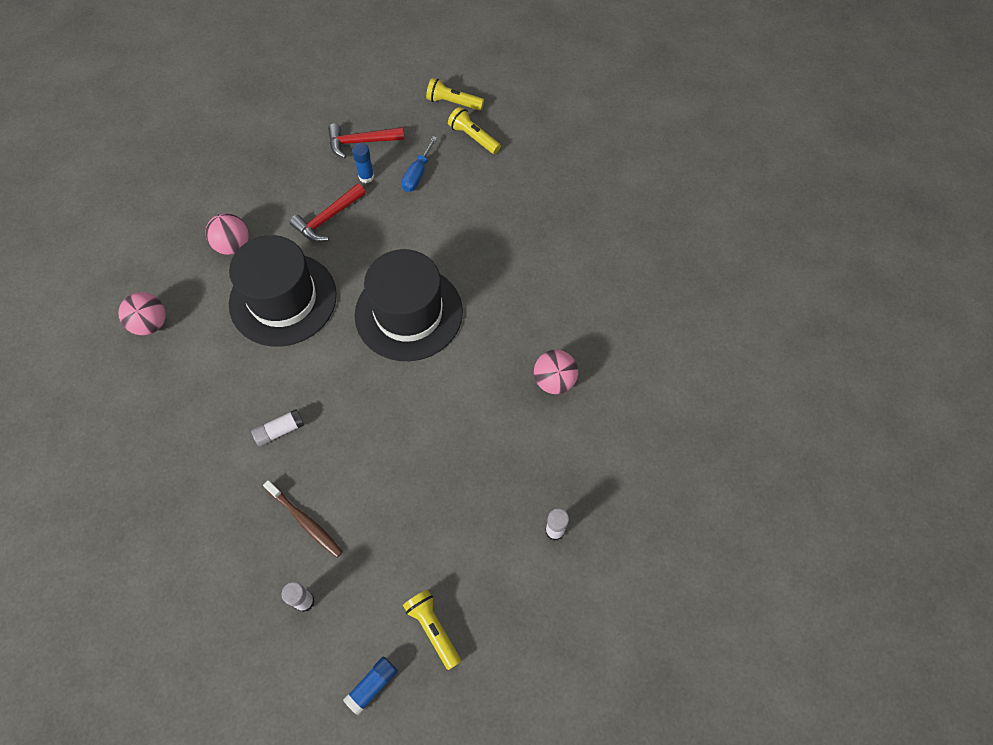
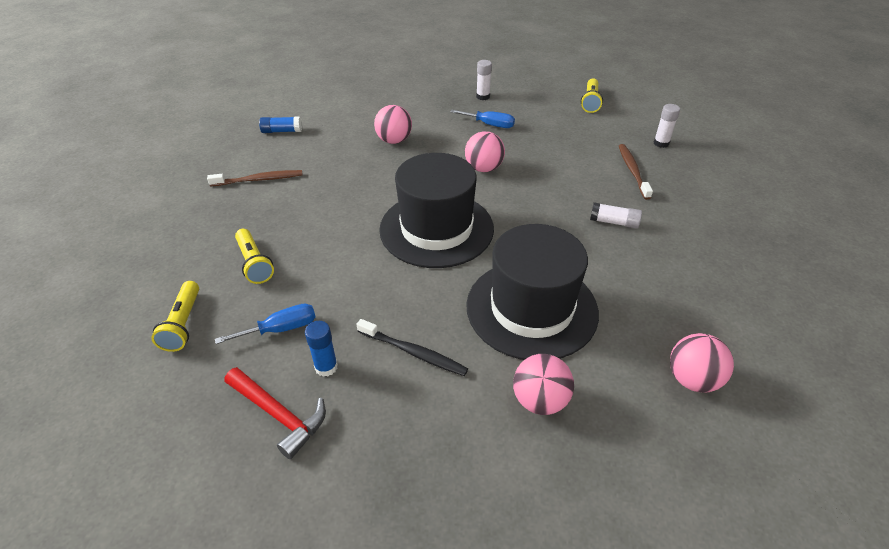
camera: 135 degrees left, 20 degrees down
red hammer [290,183,366,242] -> black toothbrush [356,319,468,376]
blue glue stick [343,656,398,715] -> blue glue stick moved to [259,116,302,133]
yellow flashlight [426,78,484,111] -> yellow flashlight moved to [235,229,274,284]
none -> brown toothbrush [207,170,302,186]
none -> blue screwdriver [450,110,515,128]
none -> pink ball [465,131,505,172]

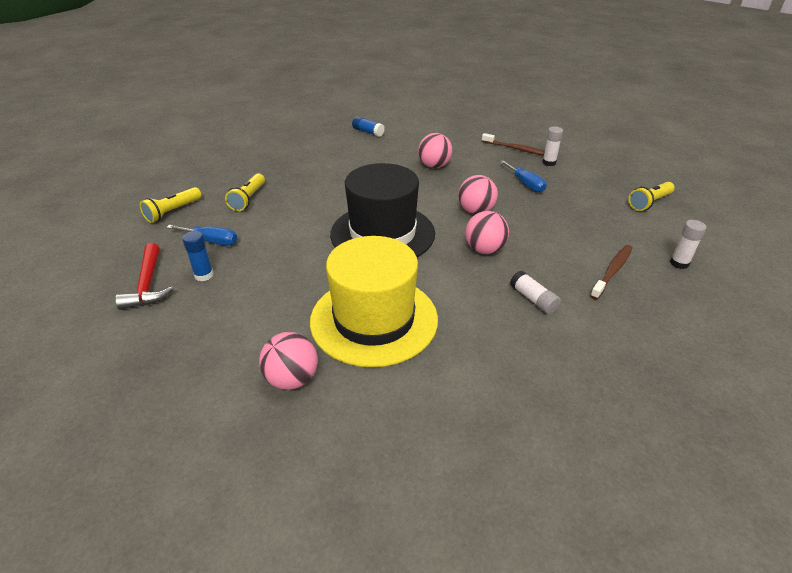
camera: 40 degrees right, 5 degrees down
brown toothbrush [207,170,302,186] -> brown toothbrush moved to [482,133,545,156]
black toothbrush [356,319,468,376] -> none
black hat [466,224,599,360] -> yellow hat [310,236,438,368]
pink ball [670,333,734,393] -> pink ball moved to [465,211,509,254]

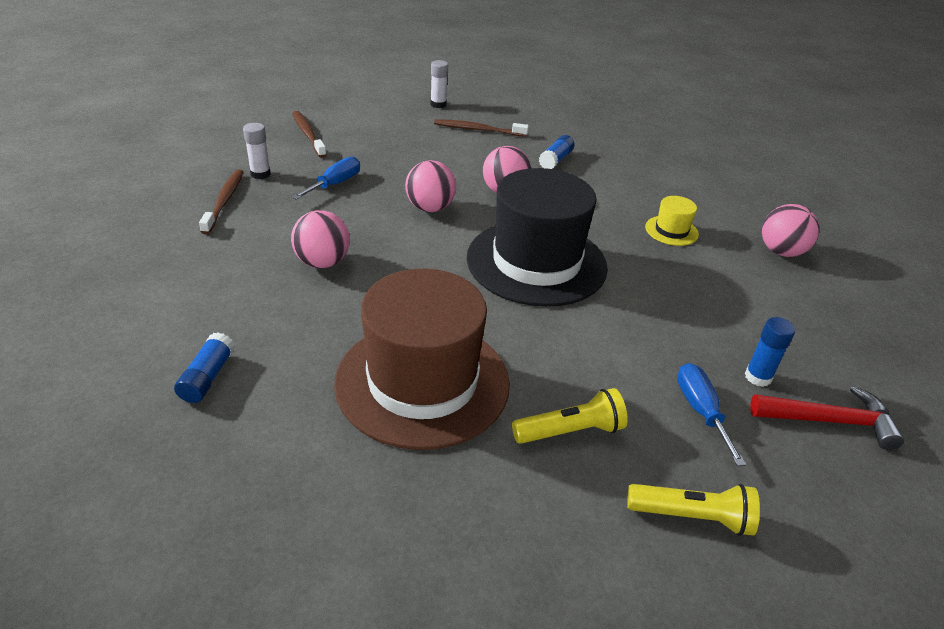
camera: 120 degrees left, 0 degrees up
red hammer [115,243,173,310] -> red hammer turned 45 degrees clockwise [750,386,904,450]
yellow hat [310,236,438,368] -> yellow hat [645,196,699,246], size x0.41
white glue stick [510,271,561,314] -> blue glue stick [539,135,575,169]
yellow flashlight [628,182,675,211] -> none
none -> brown toothbrush [292,111,326,158]
none -> brown hat [334,269,510,450]

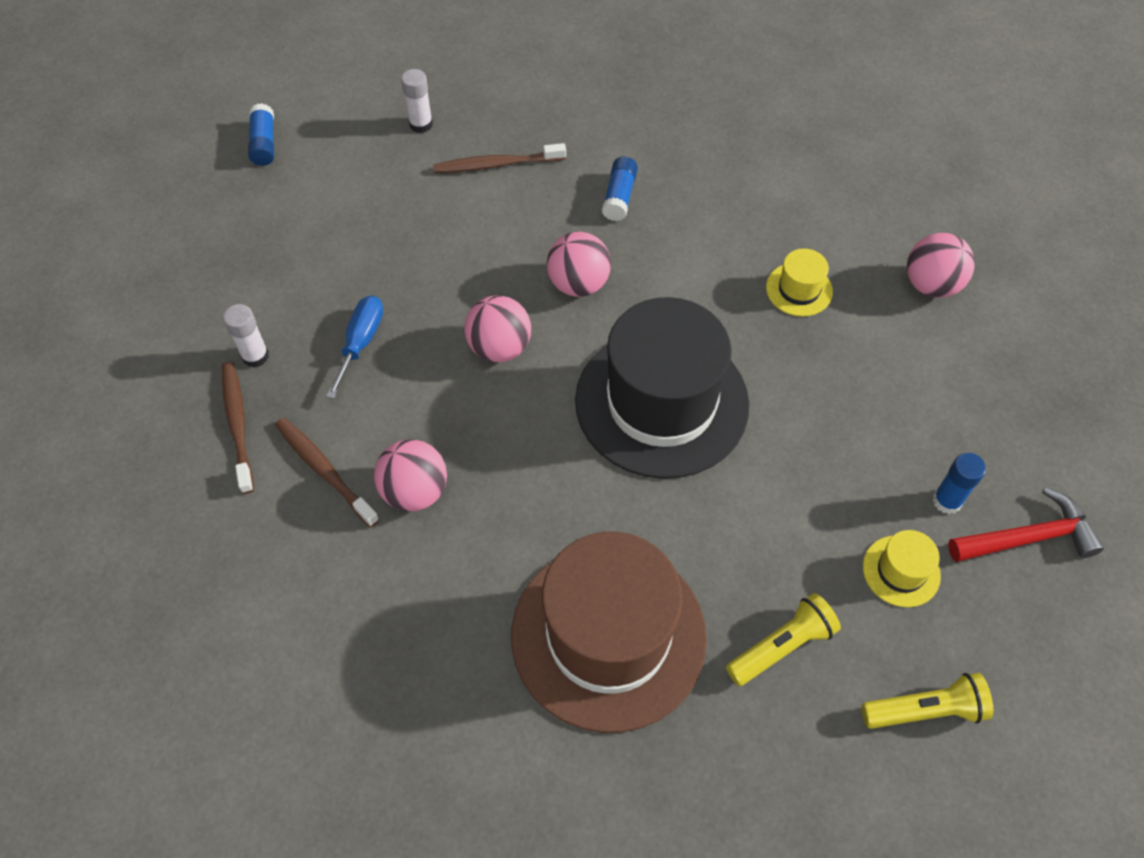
camera: 15 degrees left, 20 degrees up
blue glue stick [174,332,235,403] -> blue glue stick moved to [248,103,274,166]
brown toothbrush [292,111,326,158] -> brown toothbrush moved to [275,418,379,527]
blue screwdriver [677,363,746,466] -> yellow hat [863,530,941,607]

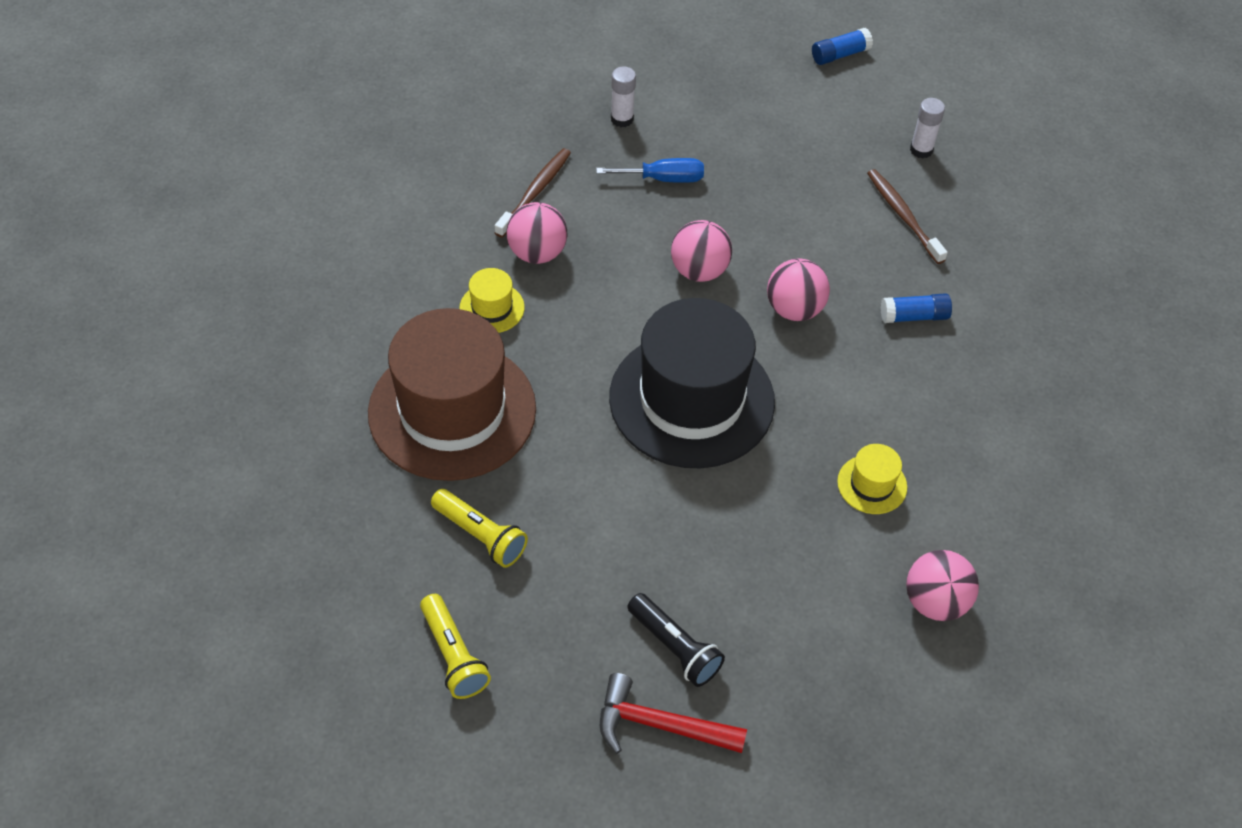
camera: 70 degrees right, 5 degrees down
brown toothbrush [222,362,254,494] -> none
yellow hat [863,530,941,607] -> yellow hat moved to [460,268,525,333]
blue glue stick [933,453,986,514] -> black flashlight [627,593,725,687]
red hammer [948,488,1104,562] -> red hammer turned 135 degrees clockwise [600,673,747,754]

